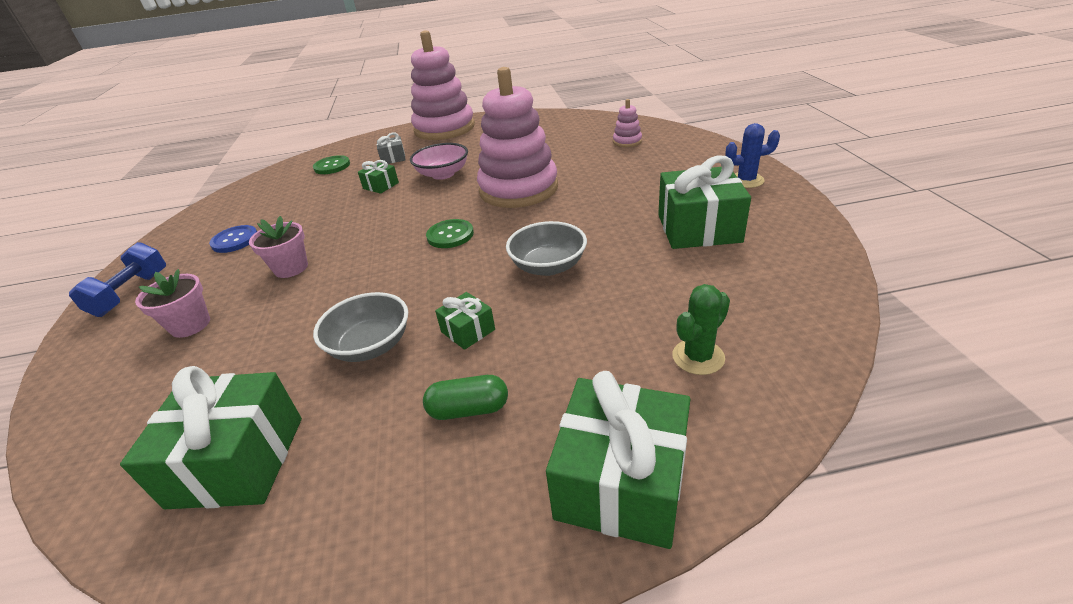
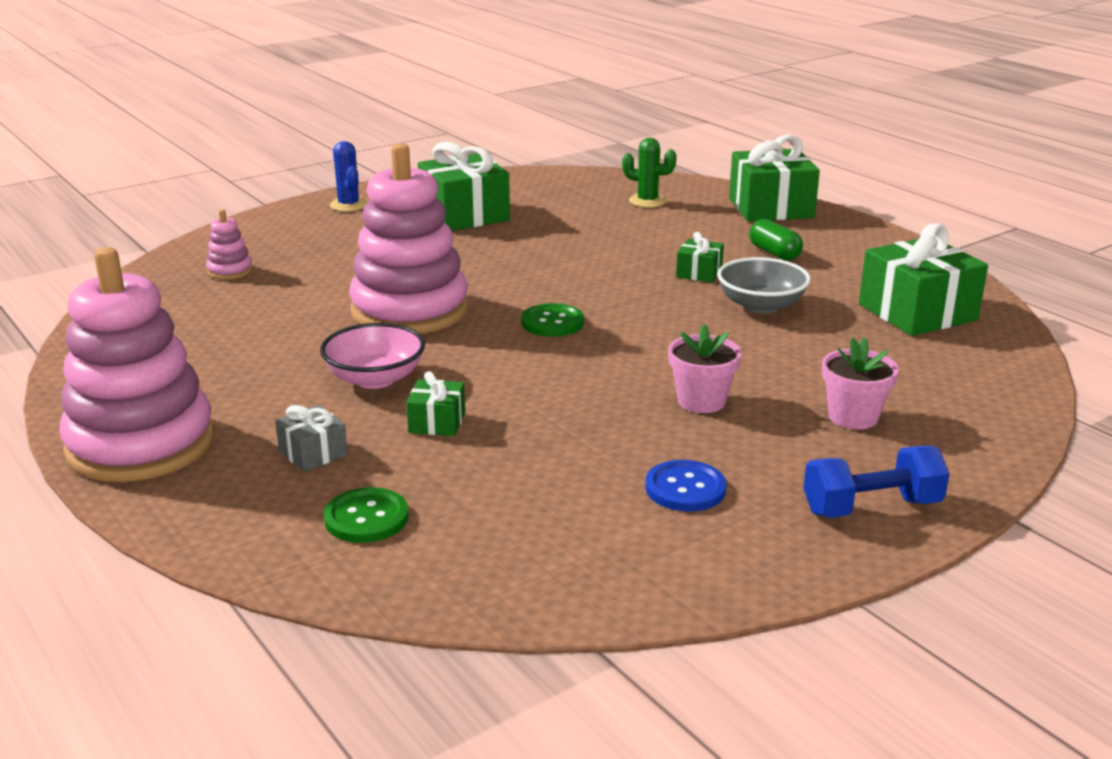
camera: 120 degrees left, 10 degrees down
grey bowl [506,221,587,276] -> none

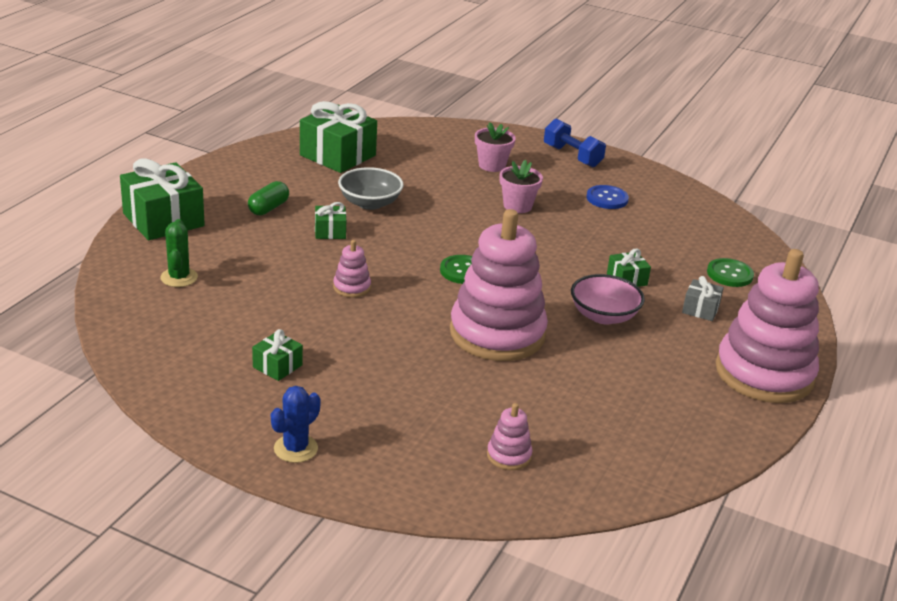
camera: 120 degrees left, 5 degrees up
green gift [418,142,510,231] -> green gift [252,329,303,381], size x0.49
none -> pink stacking toy [333,240,371,298]

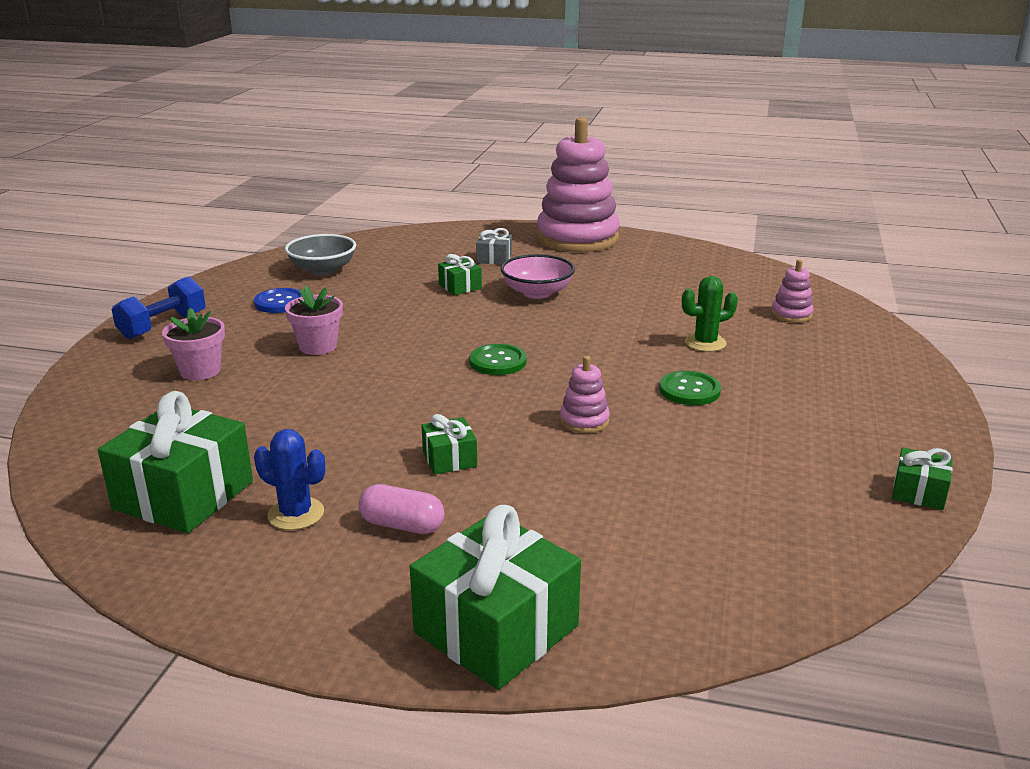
camera: 100 degrees left, 5 degrees down
green cactus [160,219,198,287] -> green cactus moved to [682,276,738,352]
green capsule [248,181,289,215] -> pink capsule [359,484,445,534]
green gift [252,329,303,381] -> green gift moved to [892,448,953,510]
blue cactus [271,386,321,463] -> blue cactus moved to [254,429,325,530]
grey bowl [338,167,404,210] -> grey bowl moved to [285,234,356,275]
pink stacking toy [450,209,548,361] -> none
green button [707,258,754,287] -> green button moved to [659,371,721,405]

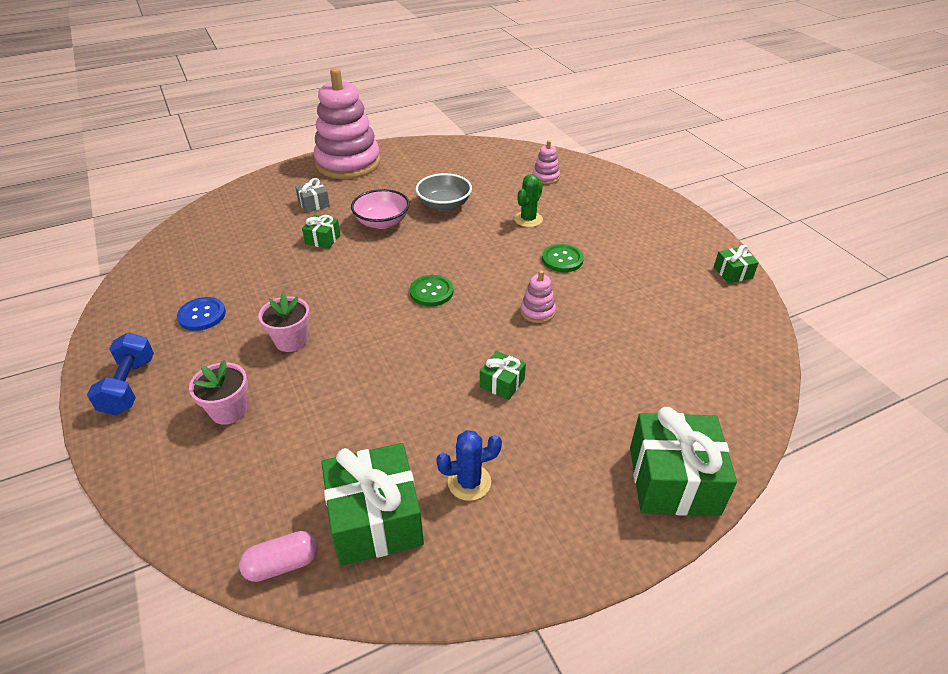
camera: 40 degrees left, 15 degrees up
grey bowl [285,234,356,275] -> grey bowl moved to [416,173,472,211]
pink capsule [359,484,445,534] -> pink capsule moved to [239,531,318,582]

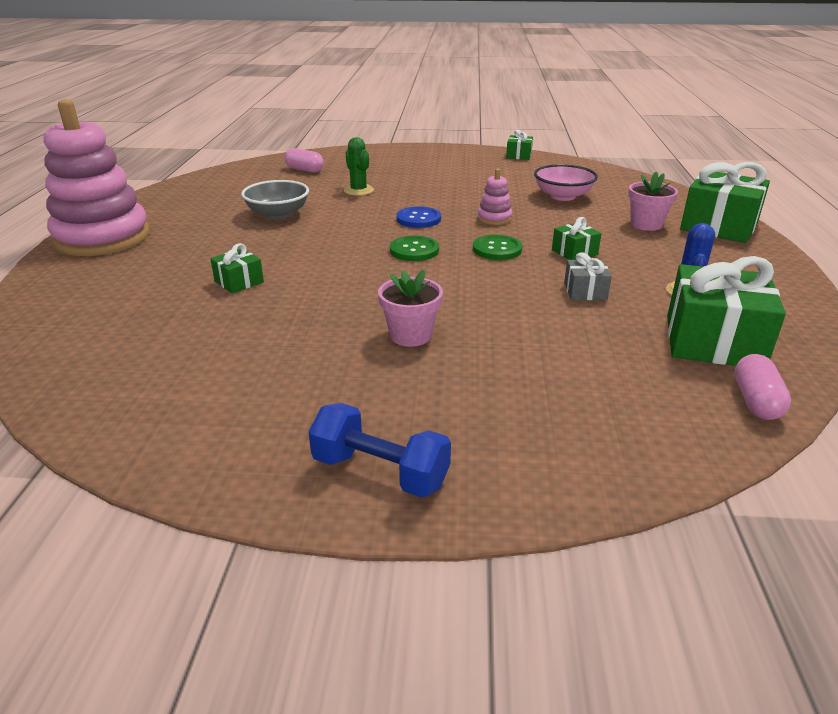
camera: 60 degrees left, 10 degrees down
blue button [177,297,226,331] -> blue button moved to [396,206,441,228]
pink flower pot [189,360,248,425] -> pink flower pot moved to [628,172,678,231]
grey gift [295,178,330,213] -> grey gift moved to [564,252,612,300]
pink bowl [351,189,410,229] -> pink bowl moved to [534,164,598,201]
pink stacking toy [533,140,560,184] -> pink capsule [284,148,324,173]
green button [542,244,584,272] -> green button moved to [473,235,522,260]

